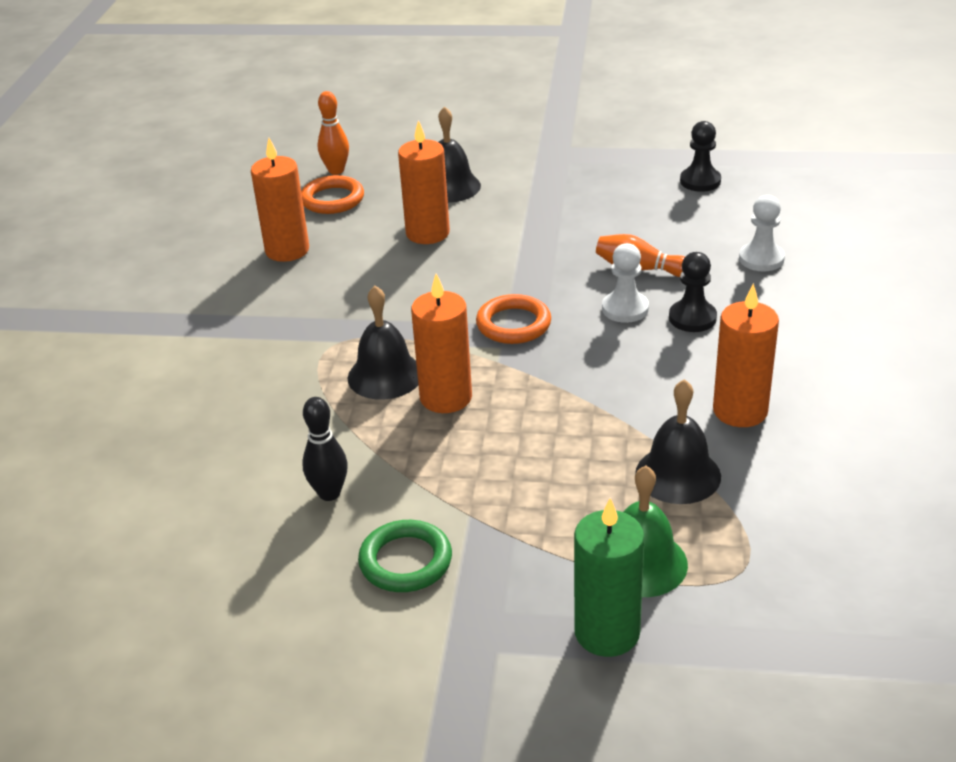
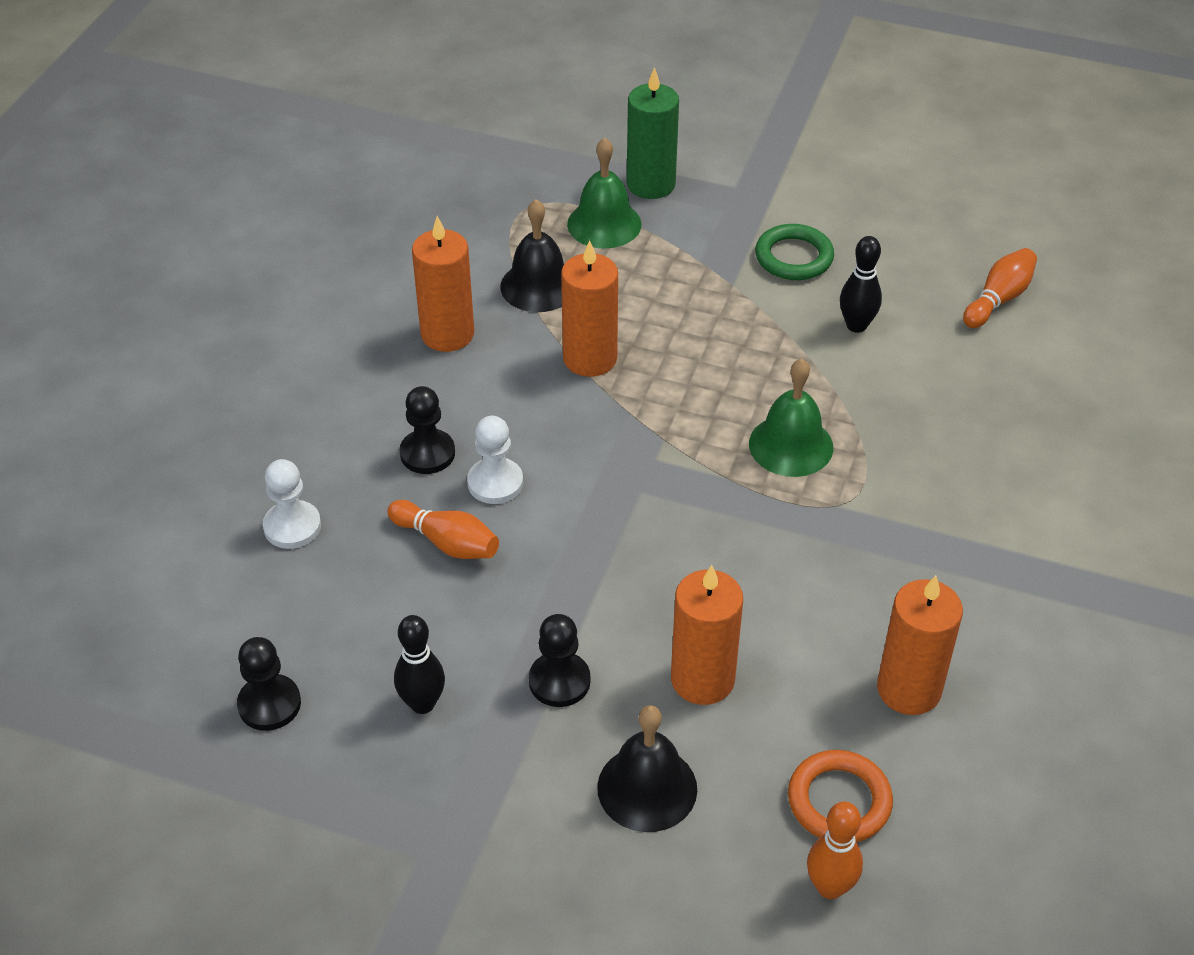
camera: 170 degrees left, 10 degrees up
black bell [348,286,418,400] -> green bell [749,359,833,477]
orange candle [411,274,472,413] -> orange candle moved to [561,240,618,377]
orange ring [476,294,551,344] -> none
none -> black bowling pin [394,615,445,714]
none -> black pawn [529,614,590,707]
none -> orange bowling pin [963,248,1037,328]

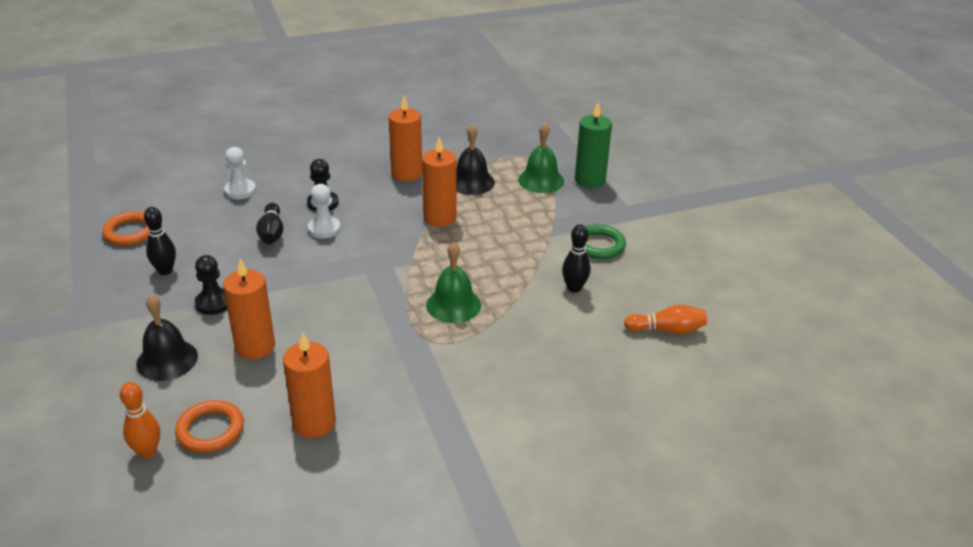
camera: 50 degrees right, 10 degrees down
black pawn [237,637,301,731] -> orange ring [102,211,149,246]
orange bowling pin [387,500,499,559] -> black bowling pin [256,203,283,244]

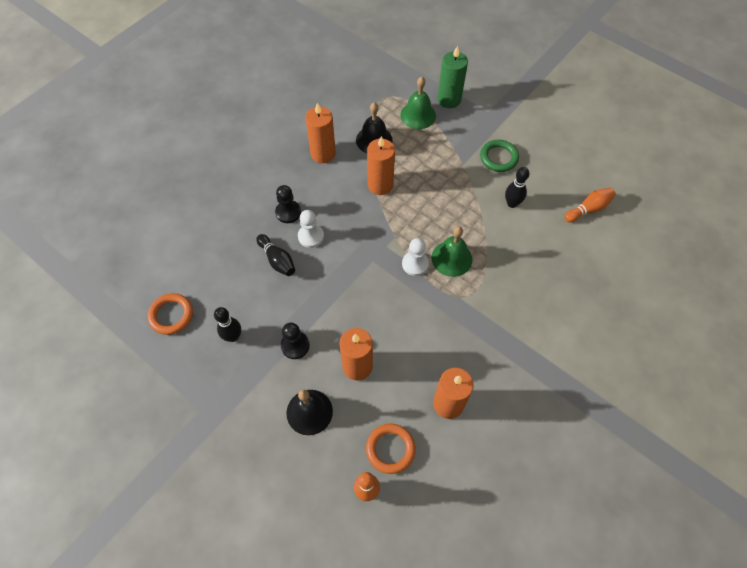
camera: 30 degrees left, 25 degrees up
white pawn [224,147,256,199] -> white pawn moved to [402,238,429,276]

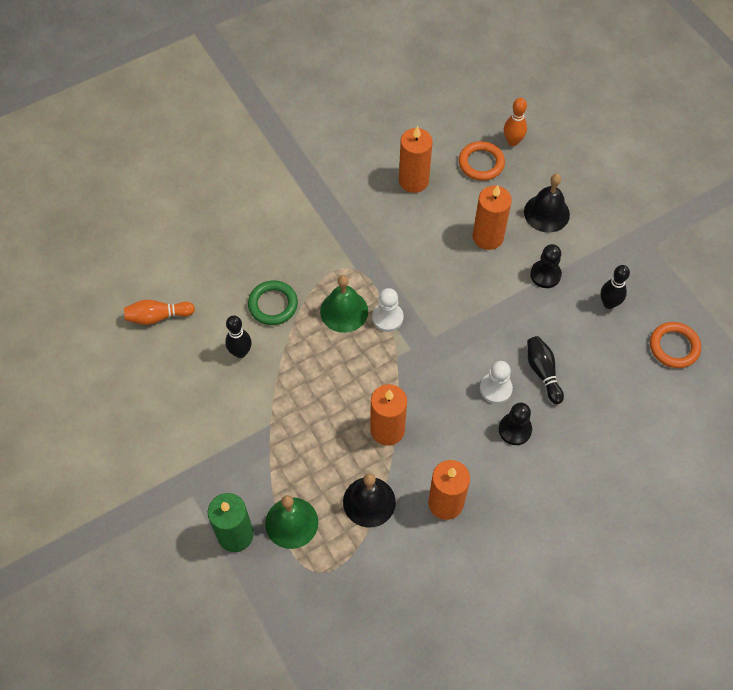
camera: 160 degrees left, 0 degrees up
green ring [480,140,519,172] -> green ring moved to [248,280,298,325]

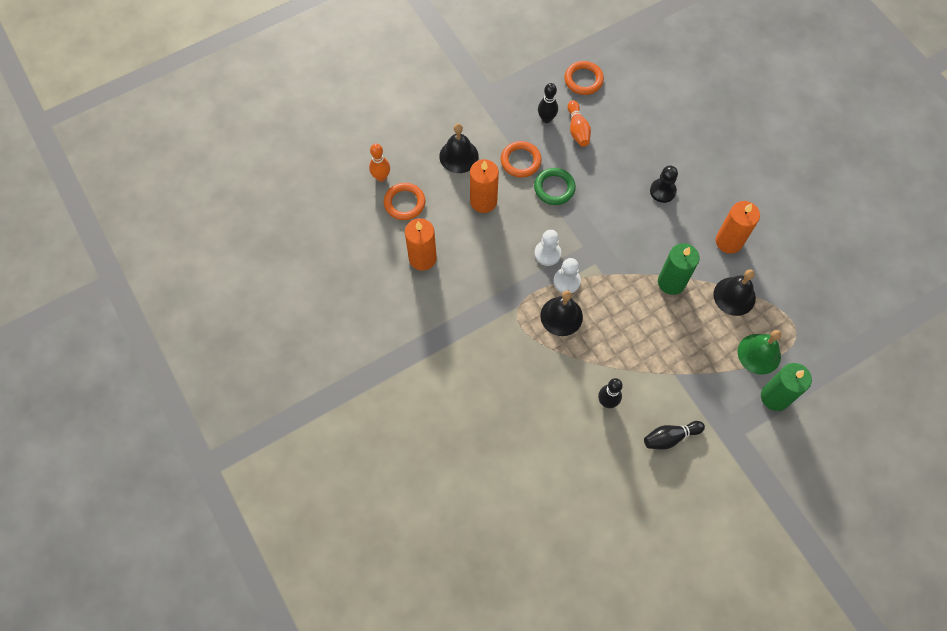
camera: 90 degrees left, 5 degrees up
orange bowling pin [124,300,195,325] -> orange bowling pin moved to [568,100,591,147]
green ring [248,280,298,325] -> green ring moved to [534,168,576,205]
green bell [320,275,368,333] -> black bell [540,290,583,336]
orange candle [370,384,407,446] -> green candle [658,243,699,295]
white pawn [480,361,513,404] -> white pawn moved to [534,230,561,266]
black bowling pin [527,336,564,404] -> black bowling pin moved to [644,421,705,450]
black pawn [530,244,562,288] -> orange ring [501,141,541,178]

